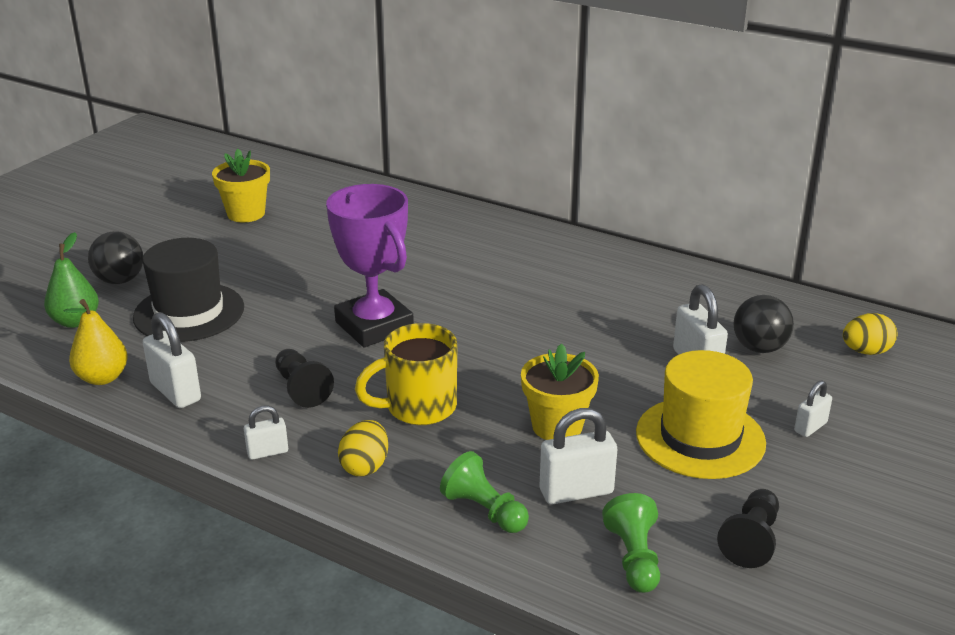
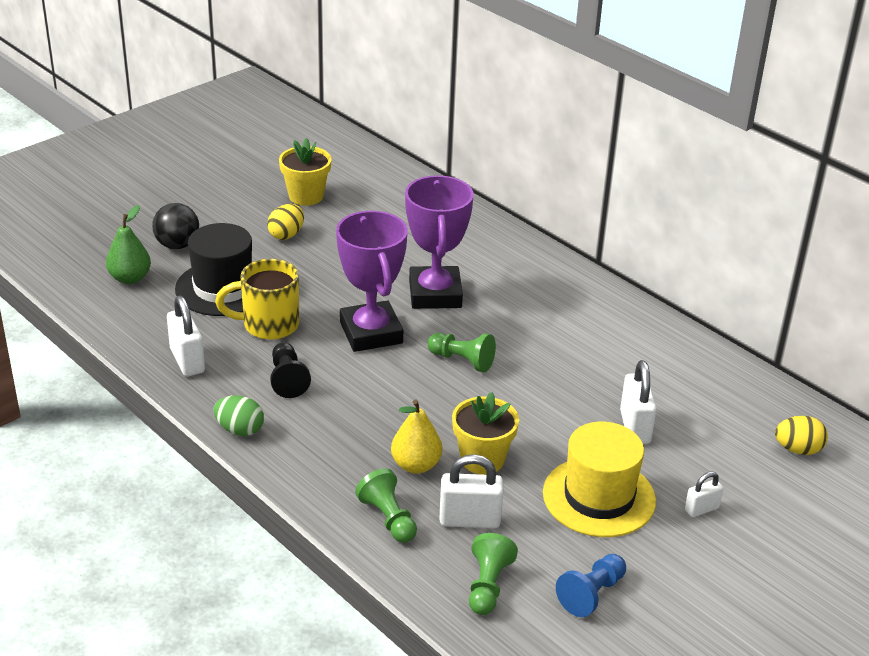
camera: 15 degrees right, 5 degrees up
yellow pear [64,299,128,385] -> yellow pear moved to [391,399,442,474]
white padlock [244,405,288,460] -> green egg [214,395,264,436]
yellow egg [338,420,388,476] -> yellow egg moved to [267,204,304,240]
yellow mug [355,323,457,425] -> yellow mug moved to [215,259,299,340]
black pawn [717,489,779,568] -> blue pawn [556,554,626,617]
black ball [733,295,794,353] -> none
none -> purple trophy [405,175,474,309]
none -> green pawn [427,333,496,372]

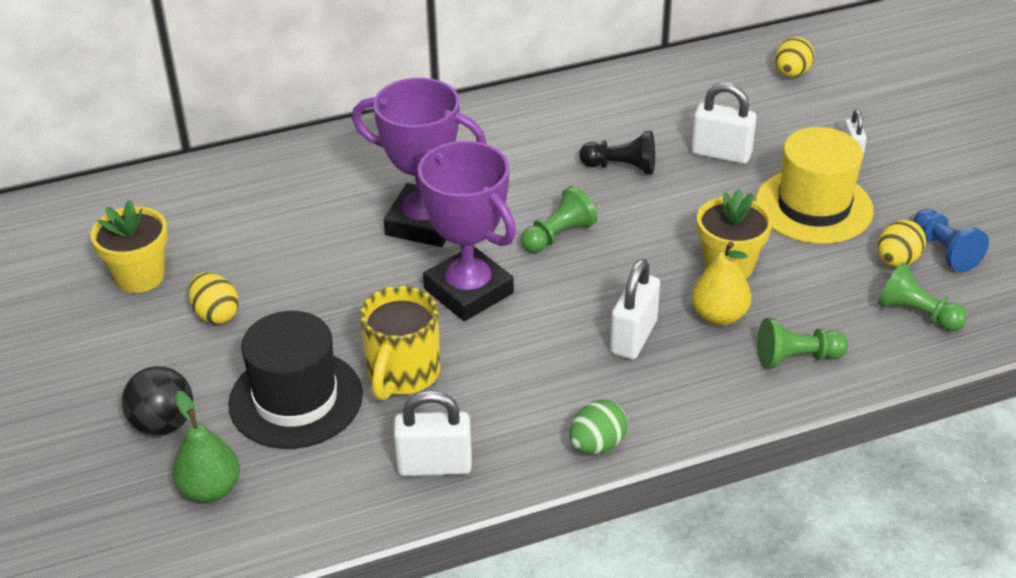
camera: 65 degrees left, 5 degrees up
black pawn [270,342,311,398] -> black pawn moved to [579,131,655,174]
purple trophy [336,211,408,352] -> purple trophy turned 45 degrees clockwise [416,141,516,321]
white padlock [440,454,503,528] -> white padlock moved to [610,259,660,360]
none -> yellow egg [878,220,926,267]

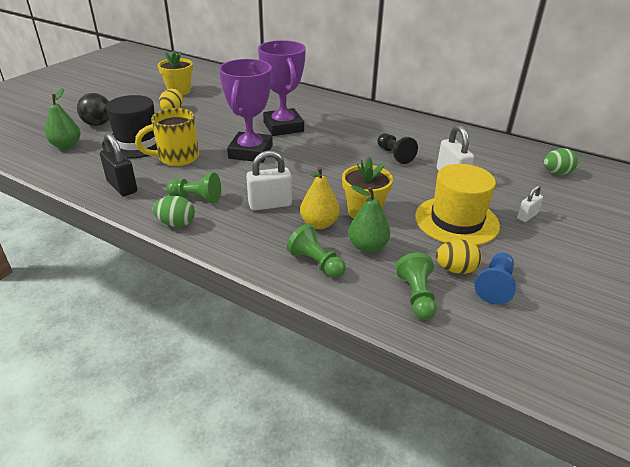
camera: 50 degrees right, 5 degrees down
white padlock [394,391,472,476] -> black padlock [100,133,137,196]
green pawn [521,186,597,253] -> green pawn moved to [166,172,221,203]
yellow egg [775,37,814,77] -> green egg [543,148,578,175]
none -> green pear [348,185,390,253]

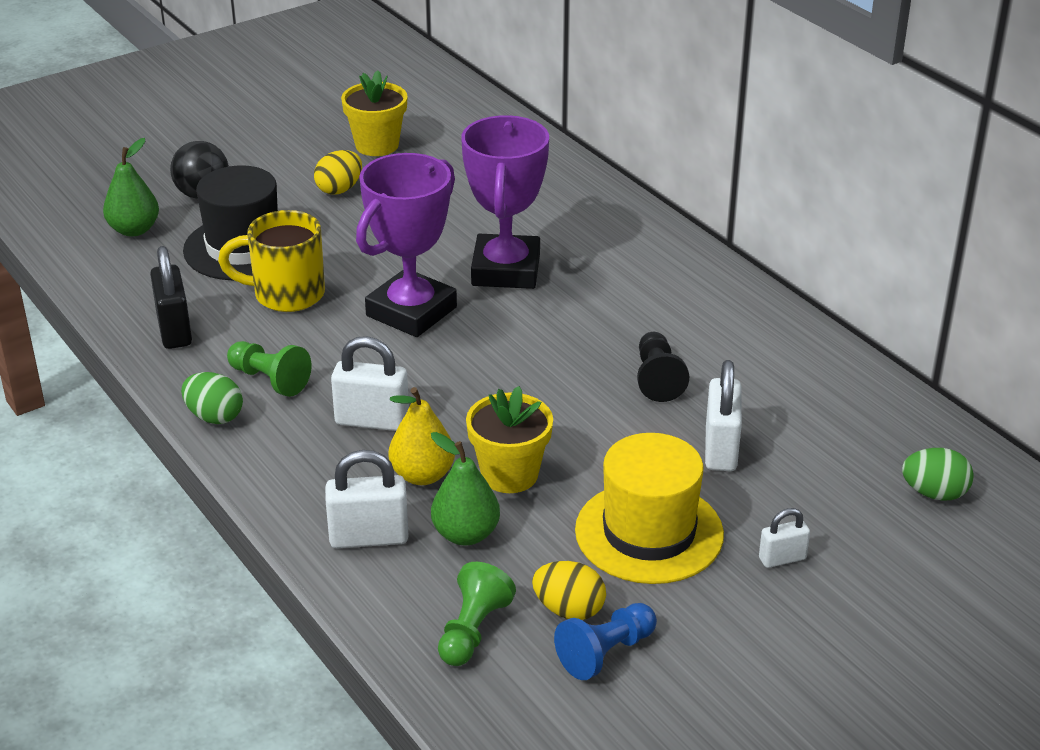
camera: 25 degrees right, 0 degrees up
green pawn [287,224,346,278] -> white padlock [325,450,409,548]

